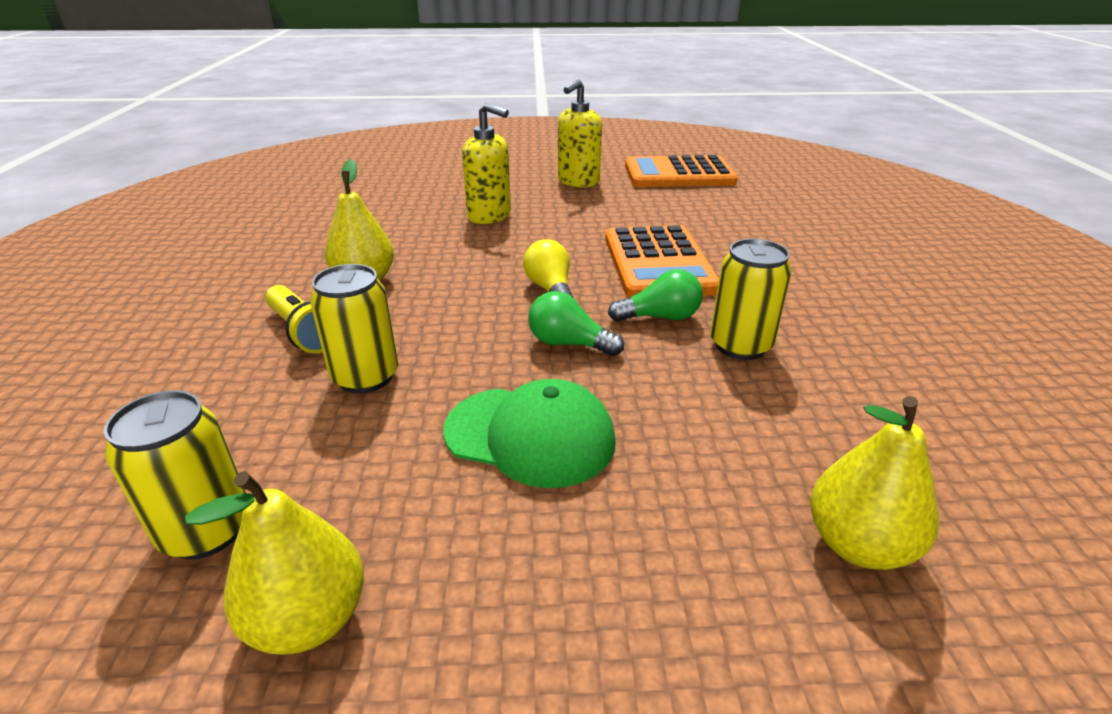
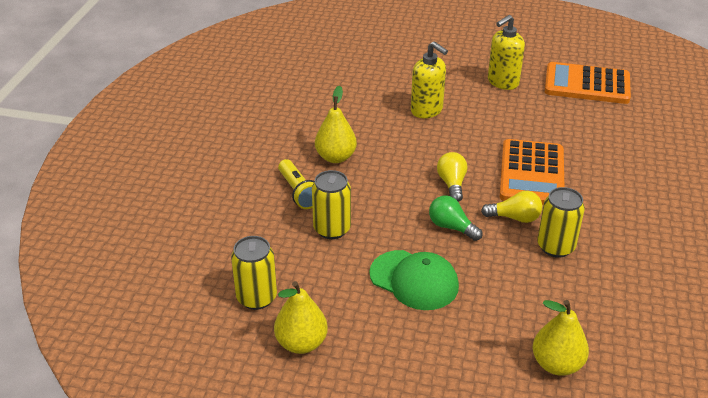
camera: 15 degrees right, 5 degrees up
green light bulb [608,269,703,322] -> yellow light bulb [481,191,542,223]

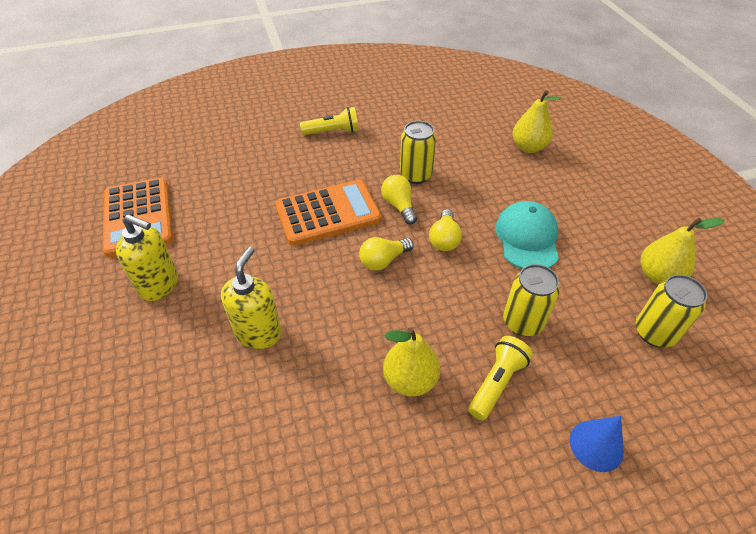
camera: 120 degrees left, 10 degrees up
green cap [369,250,459,310] -> turquoise cap [495,201,559,269]
green light bulb [429,196,483,241] -> yellow light bulb [429,209,462,251]
none -> yellow flashlight [300,107,359,135]
none -> blue cone [570,416,624,472]

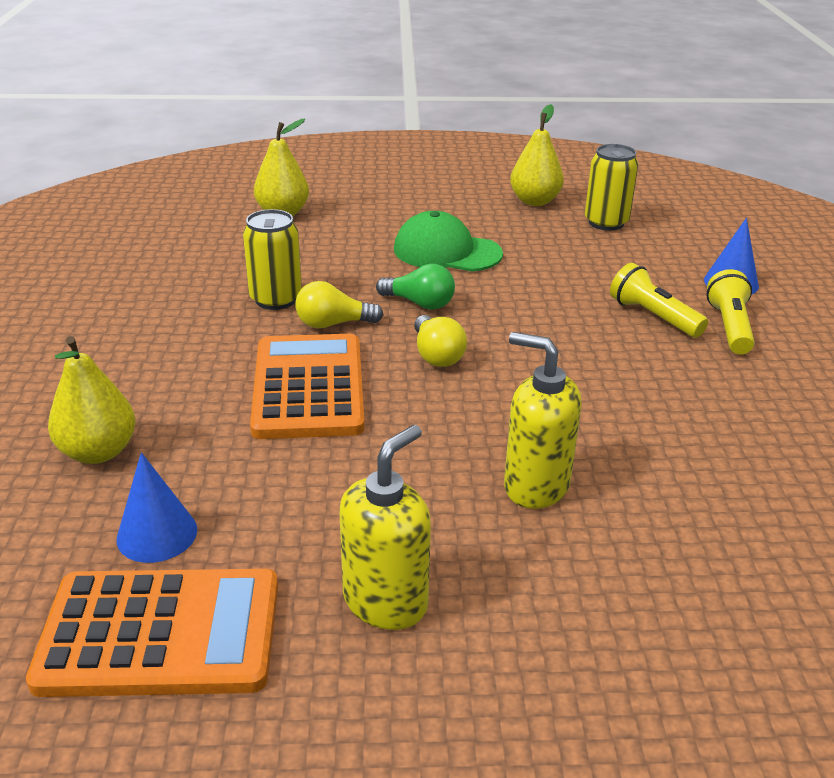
camera: 75 degrees left, 15 degrees down
yellow flashlight [300,107,359,135] -> yellow flashlight moved to [706,269,755,354]
yellow pear [383,327,440,397] -> yellow pear moved to [48,336,136,464]
yellow light bulb [429,209,462,251] -> green light bulb [376,264,455,310]
turquoise cap [495,201,559,269] -> green cap [394,211,503,272]
yellow can [503,264,560,336] -> none
none -> blue cone [117,452,197,563]

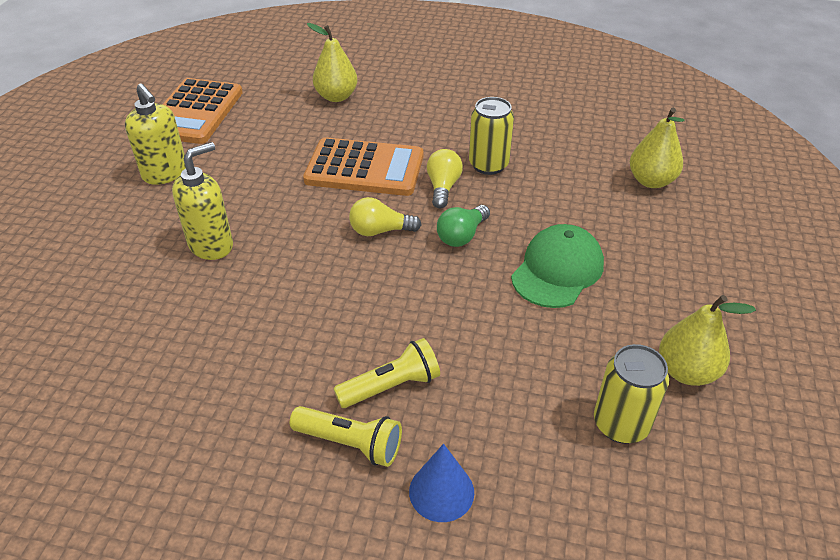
camera: 105 degrees right, 10 degrees up
blue cone [117,452,197,563] -> none

